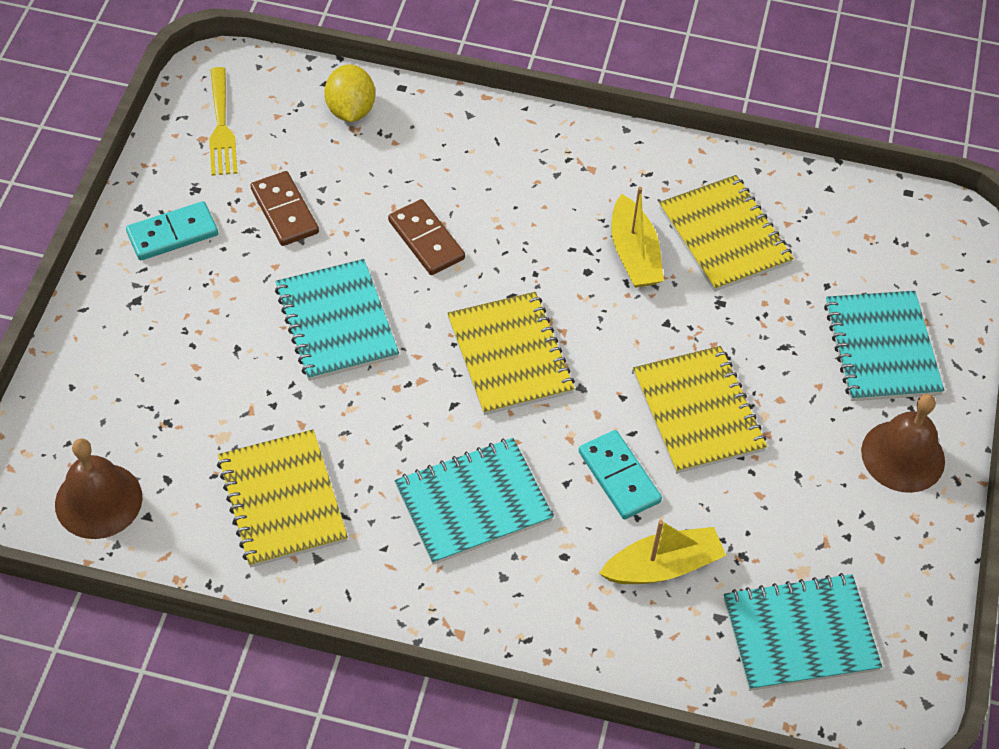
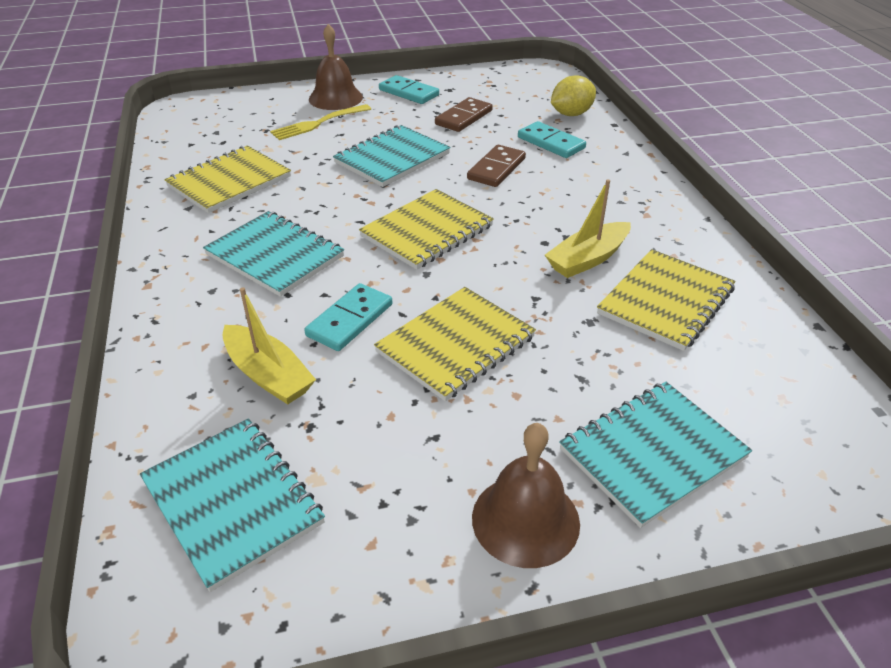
camera: 65 degrees right, 15 degrees down
brown bell [55,438,143,539] -> brown bell moved to [309,24,363,110]
yellow fork [209,67,237,176] -> yellow fork moved to [270,104,371,140]
none -> turquoise domino [518,121,586,158]

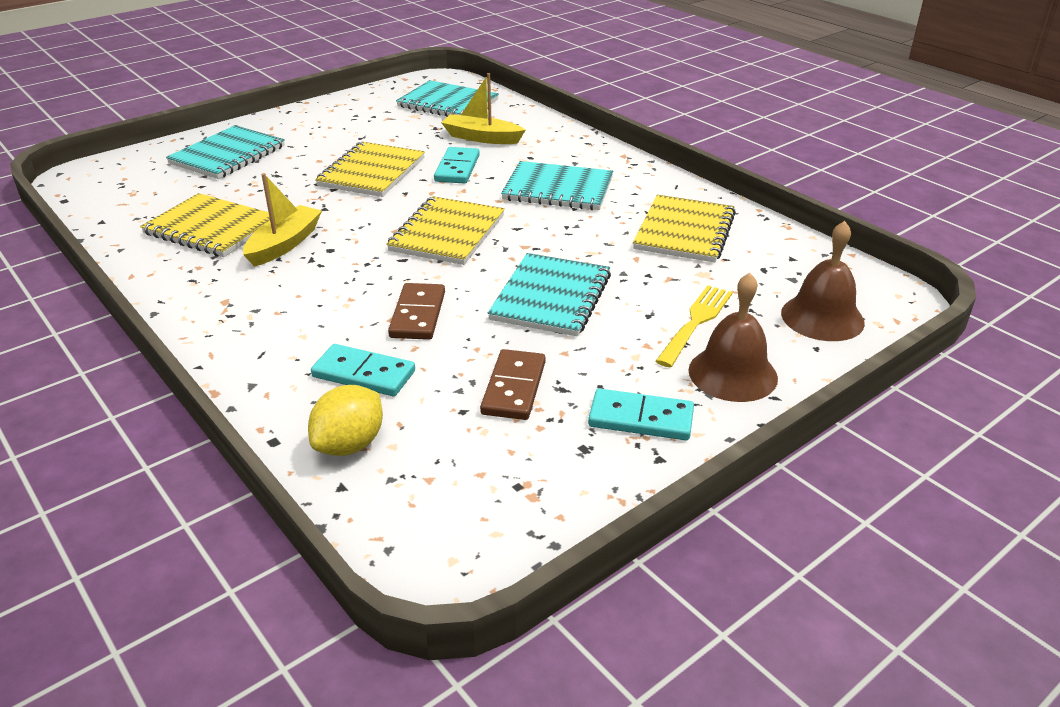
camera: 155 degrees right, 5 degrees down
brown bell [472,423,580,568] -> brown bell moved to [781,221,865,341]
yellow notebook [597,249,735,351] -> yellow notebook turned 75 degrees counterclockwise [140,193,270,257]

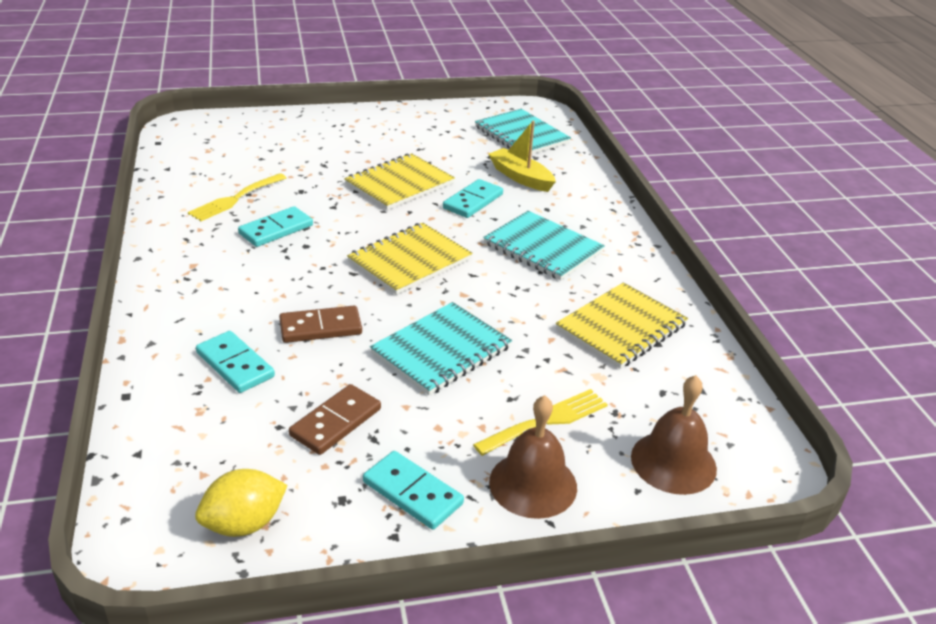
camera: 25 degrees right, 0 degrees up
yellow notebook [140,193,270,257] -> yellow fork [188,173,286,221]
turquoise notebook [166,125,285,179] -> none
yellow boat [243,173,322,267] -> turquoise domino [238,206,313,247]
yellow lemon [308,385,383,456] -> yellow lemon moved to [195,469,288,537]
brown domino [388,283,445,340] -> brown domino turned 45 degrees clockwise [279,306,362,343]

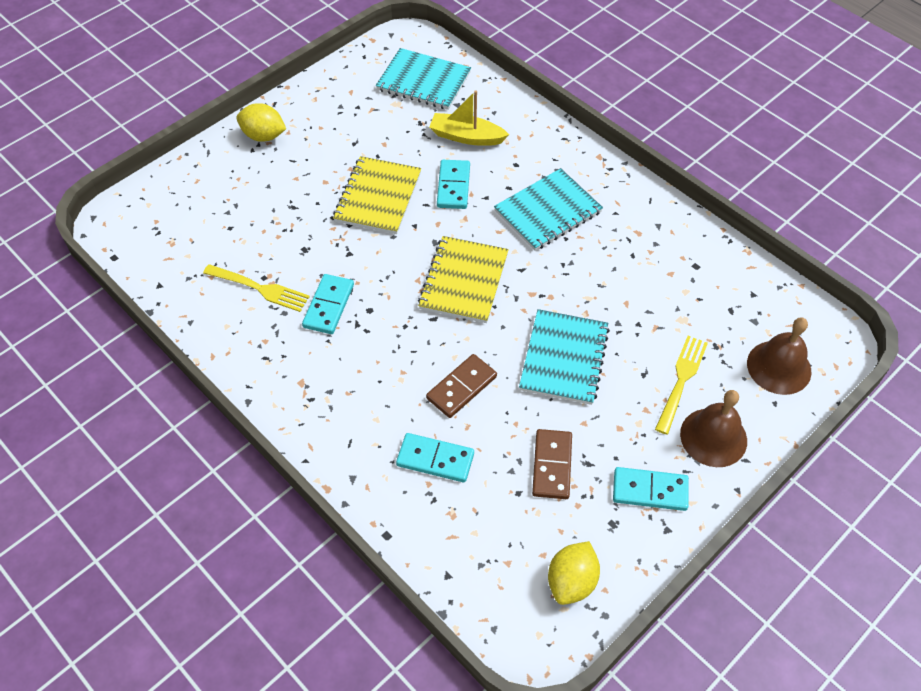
camera: 30 degrees left, 20 degrees up
yellow fork [188,173,286,221] -> yellow fork turned 75 degrees counterclockwise [203,264,310,312]
turquoise notebook [483,211,605,281] -> turquoise notebook turned 45 degrees counterclockwise [494,168,603,251]
yellow notebook [556,282,688,369] -> none
none -> yellow lemon [237,103,286,142]

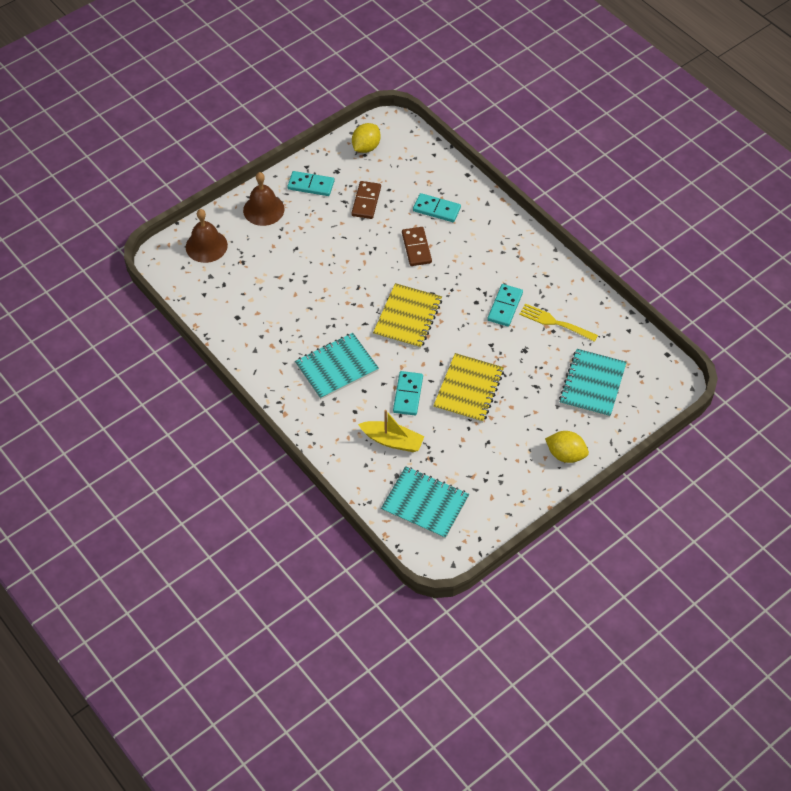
camera: 175 degrees left, 0 degrees up
brown domino [426,354,497,418] -> brown domino turned 60 degrees counterclockwise [402,227,432,266]
turquoise notebook [519,309,610,405] -> turquoise notebook moved to [559,349,627,418]
yellow fork [655,336,708,435] -> none

